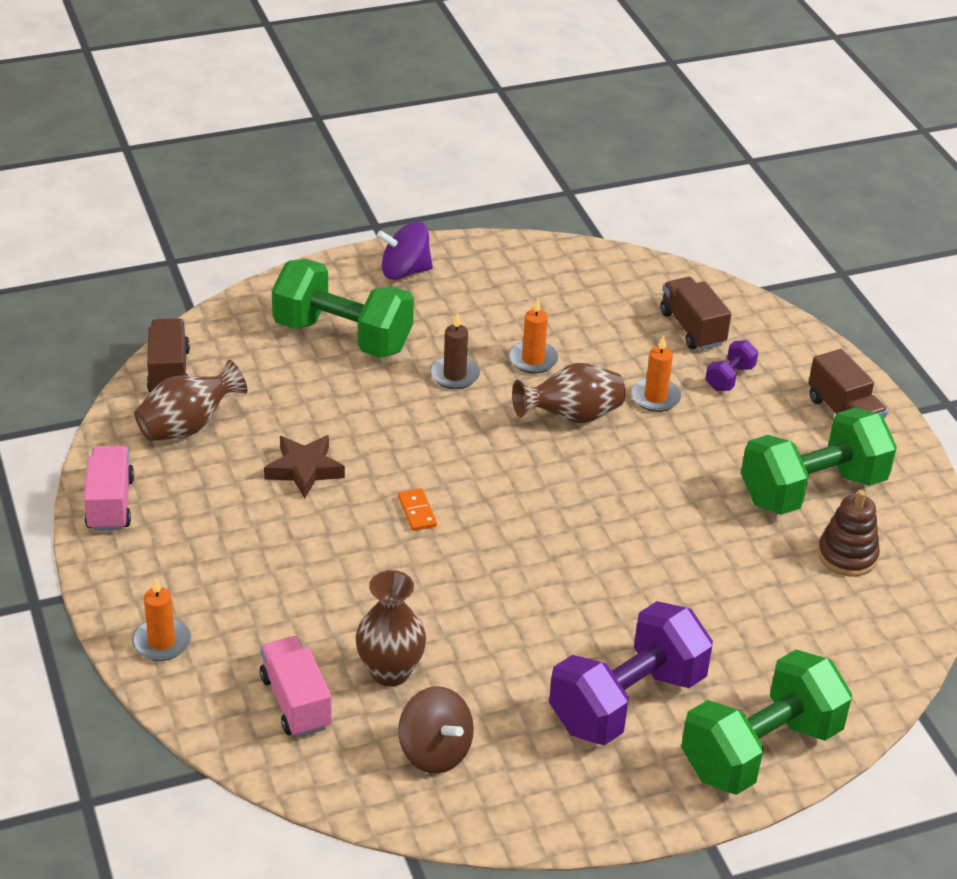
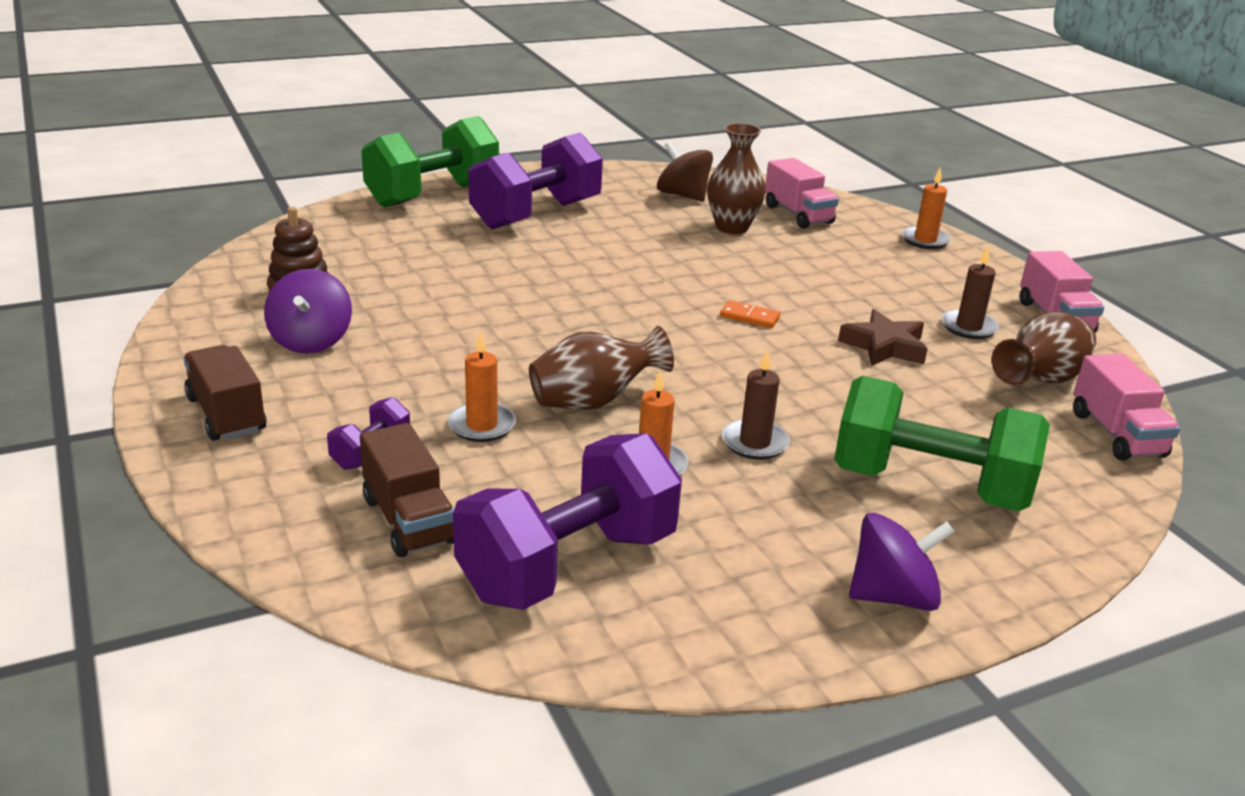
camera: 175 degrees right, 10 degrees down
brown truck [147,318,190,392] -> pink truck [1073,354,1180,460]
orange domino [398,488,437,531] -> orange domino turned 45 degrees counterclockwise [720,300,780,328]
green dumbbell [741,408,897,515] -> purple spinning top [264,269,352,354]
none -> purple dumbbell [453,433,682,610]
none -> brown candle [941,246,999,339]

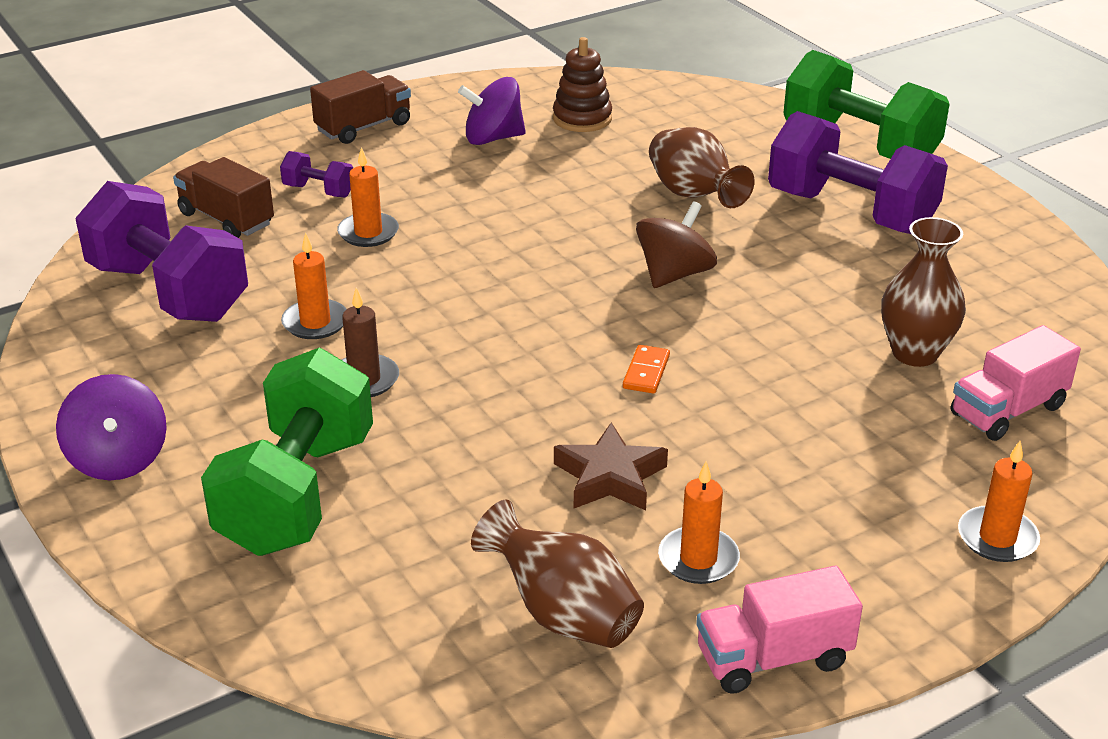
camera: 85 degrees right, 5 degrees up
brown truck [360,423,454,557] -> brown truck turned 75 degrees clockwise [173,157,274,238]
brown vase [529,326,674,410] -> brown vase moved to [649,127,755,208]
brown spinning top [657,142,713,202] -> brown spinning top moved to [636,201,717,288]
brown candle [941,246,999,339] -> orange candle [658,461,740,584]
pink truck [1073,354,1180,460] -> none

